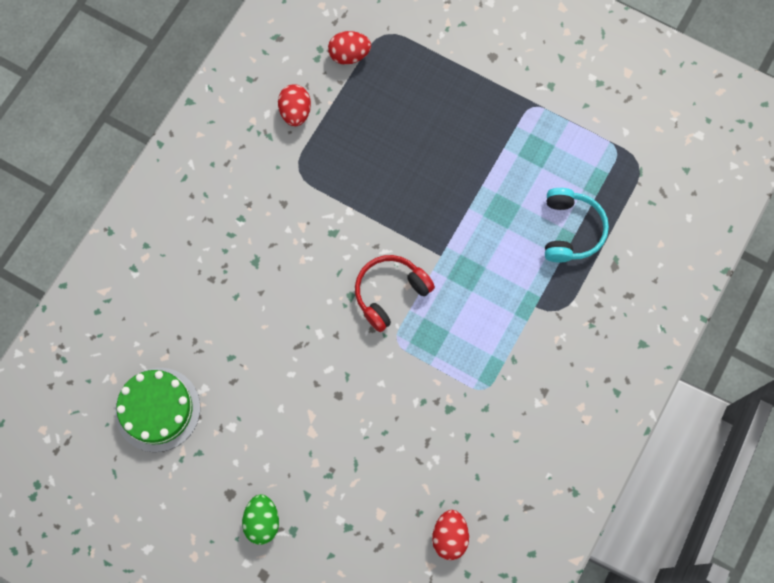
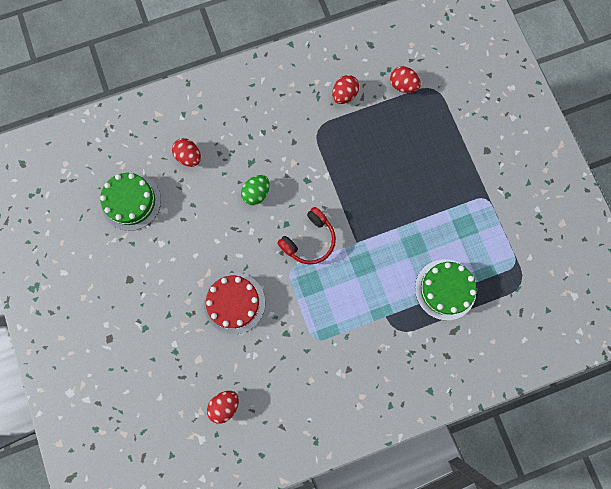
camera: 40 degrees right, 5 degrees up
green egg [242,494,279,545] -> green egg moved to [241,175,270,205]
red headphones [355,255,435,332] -> red headphones turned 135 degrees clockwise [277,207,336,264]
turquoise headphones [545,188,609,263] -> green cake [415,259,477,320]
none -> red egg [172,138,201,167]
none -> red cake [204,273,265,334]

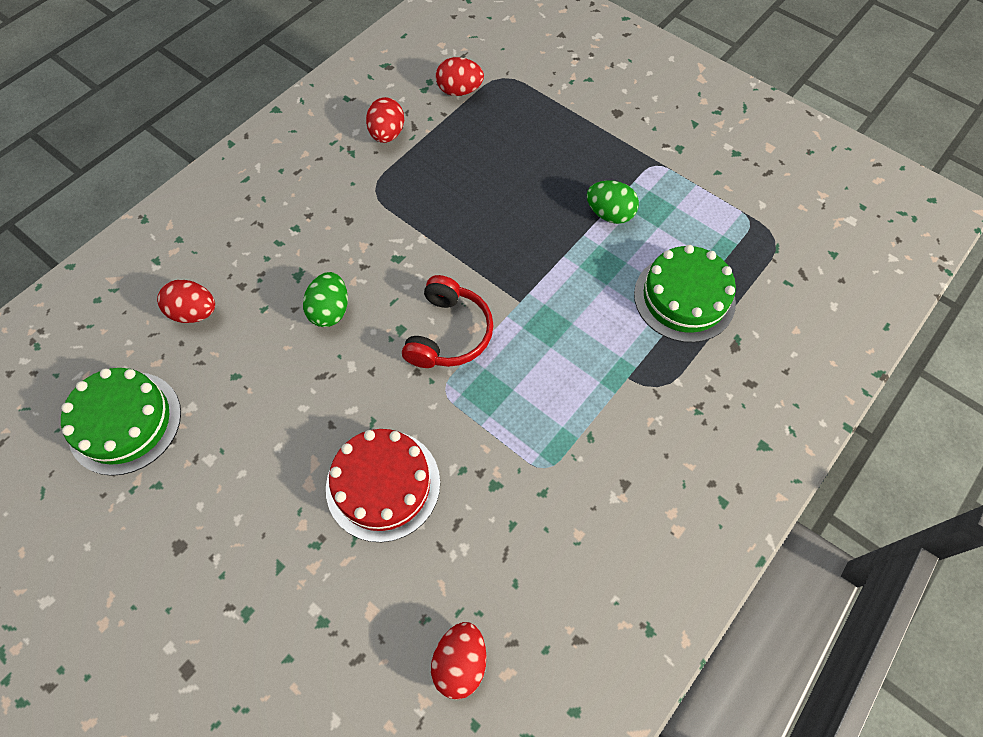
camera: 30 degrees left, 15 degrees down
none -> green egg [587,180,639,224]

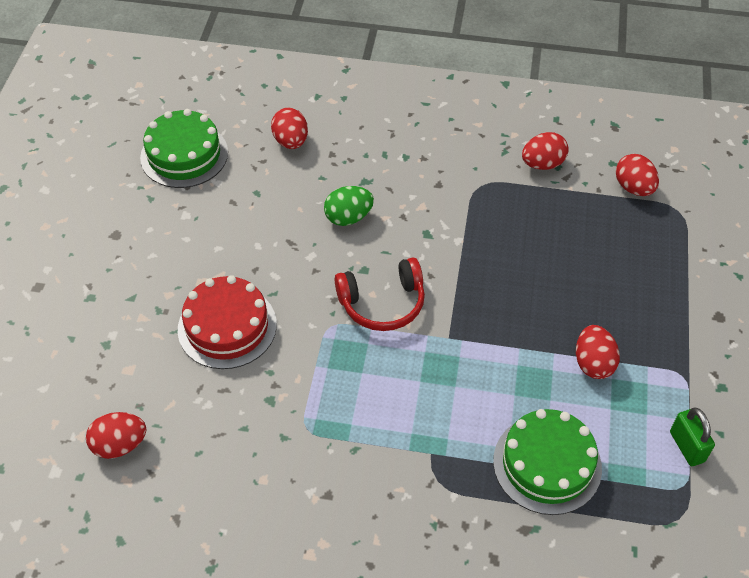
camera: 60 degrees right, 10 degrees down
green egg [587,180,639,224] -> red egg [576,325,620,379]
none -> green padlock [670,408,715,466]

